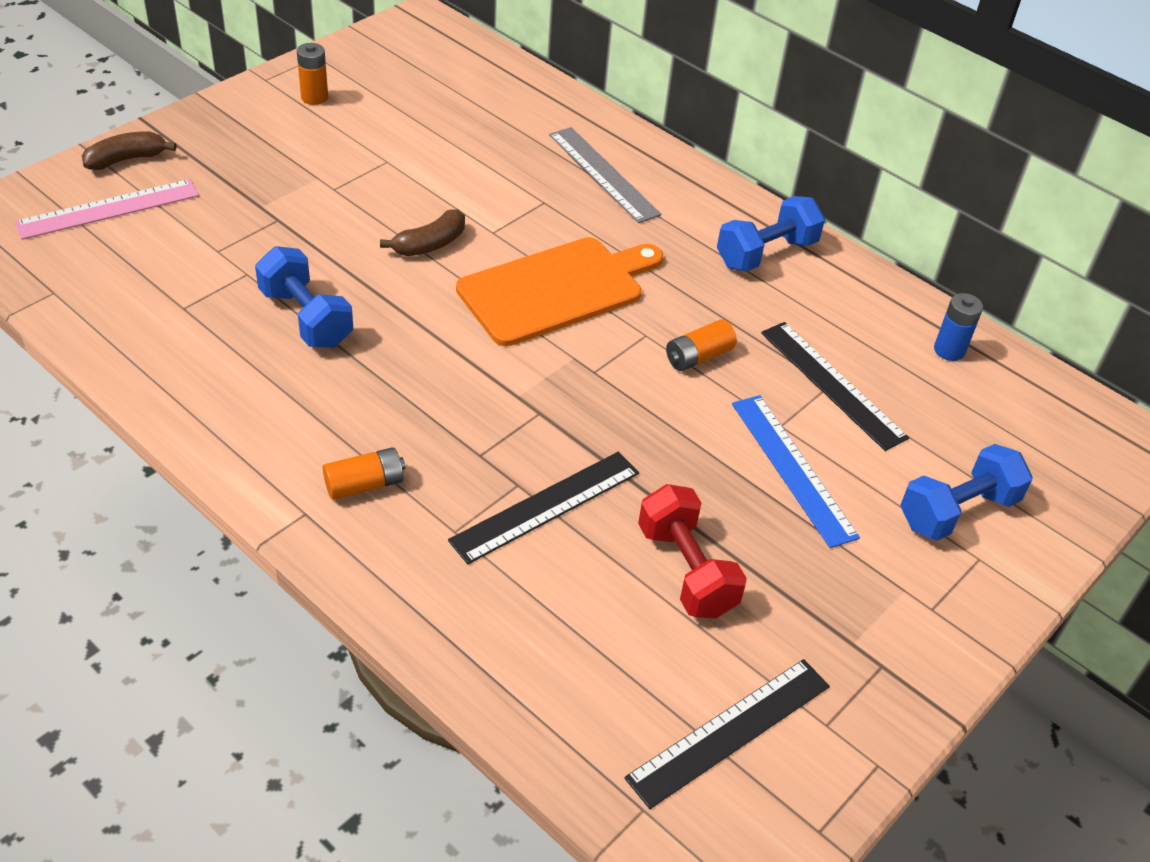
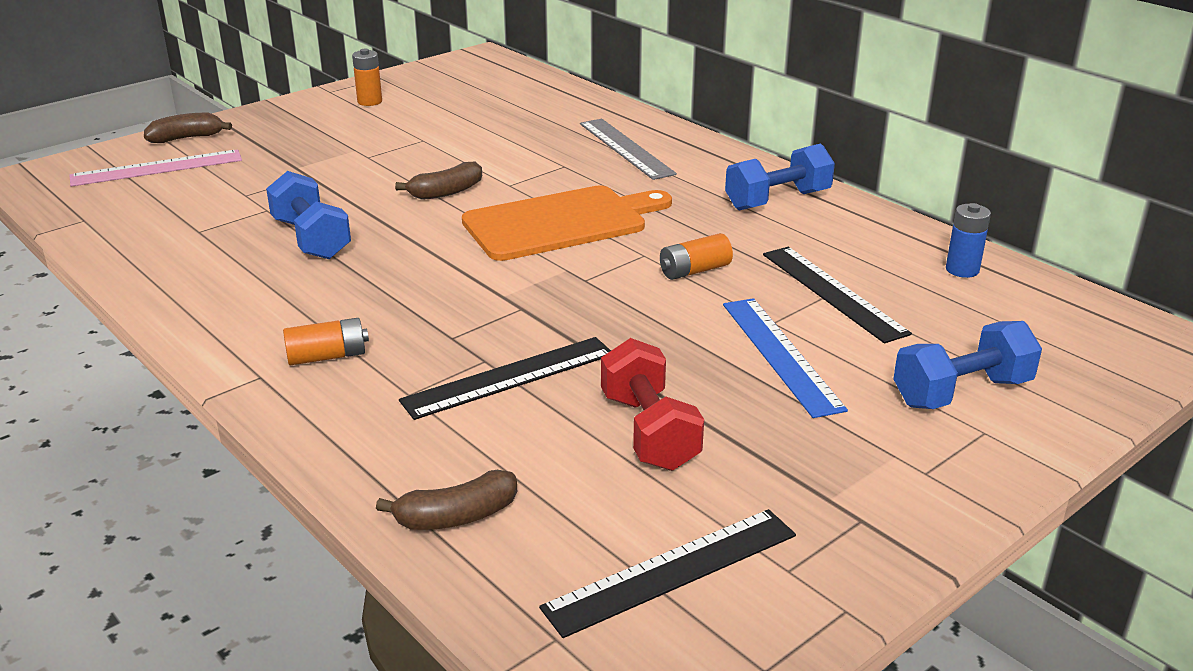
camera: 10 degrees right, 15 degrees down
none -> brown banana [376,470,517,530]

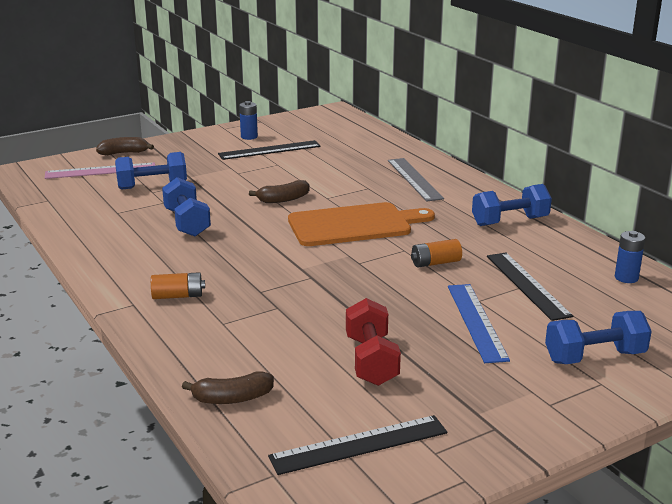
camera: 10 degrees right, 5 degrees down
orange battery [352,49,382,106] -> blue battery [239,101,258,140]
black ruler [399,337,611,420] -> black ruler moved to [218,140,321,160]
none -> blue dumbbell [115,152,187,189]

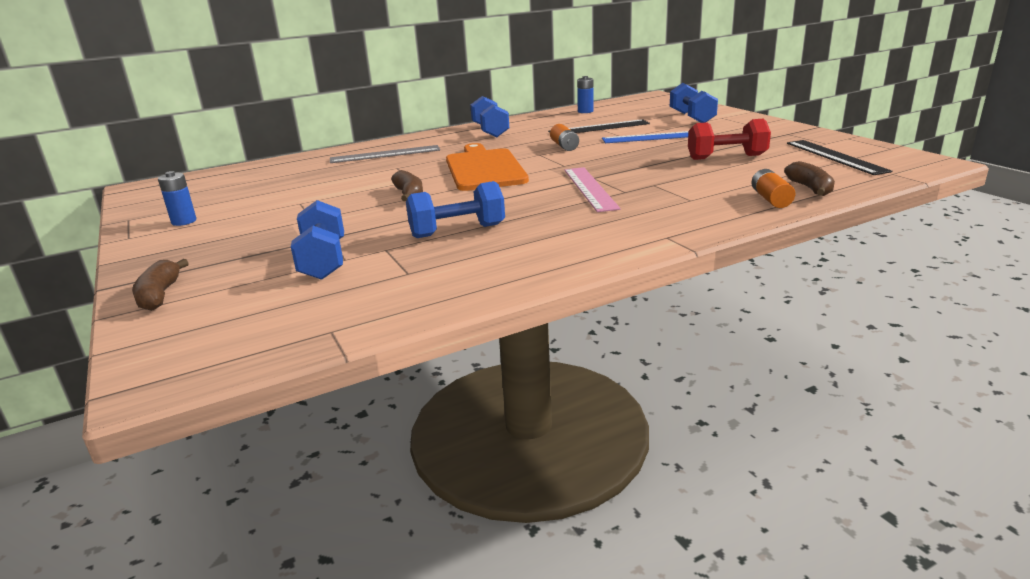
camera: 85 degrees left, 0 degrees up
pink ruler [45,163,155,179] -> pink ruler moved to [564,167,621,212]
orange battery [151,272,205,299] -> orange battery moved to [751,169,795,208]
black ruler [218,140,321,160] -> none

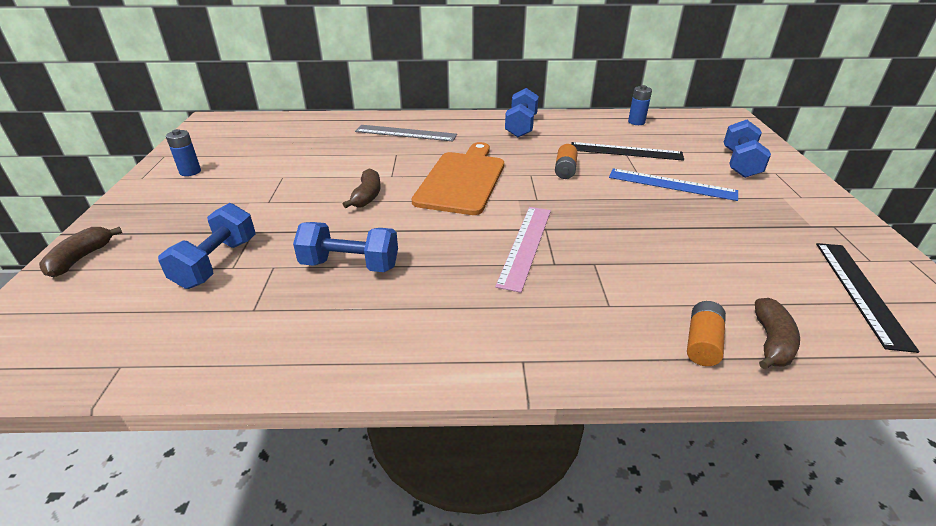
camera: 25 degrees right, 10 degrees up
red dumbbell [688,119,771,160] -> none

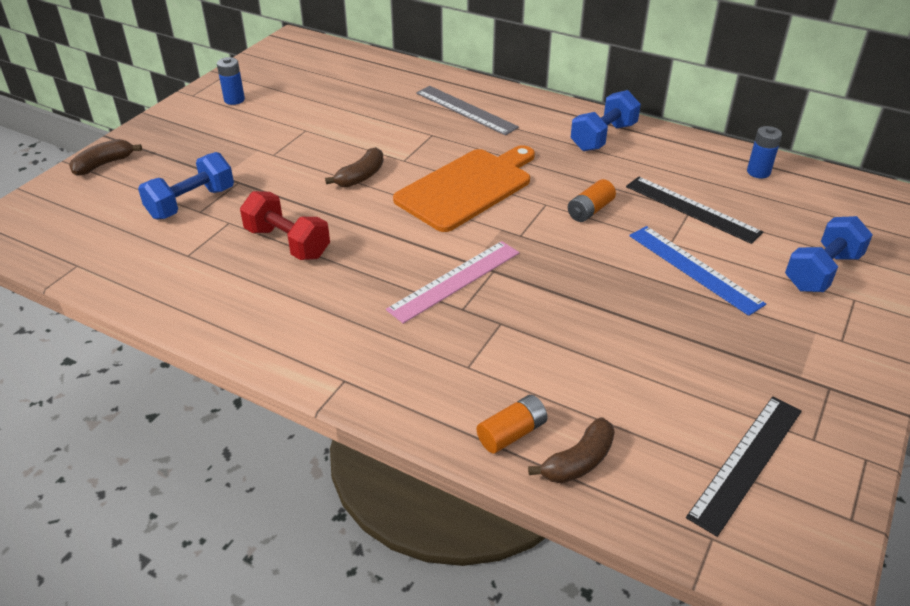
camera: 30 degrees right, 5 degrees up
blue dumbbell [293,222,398,272] -> red dumbbell [240,191,330,260]

